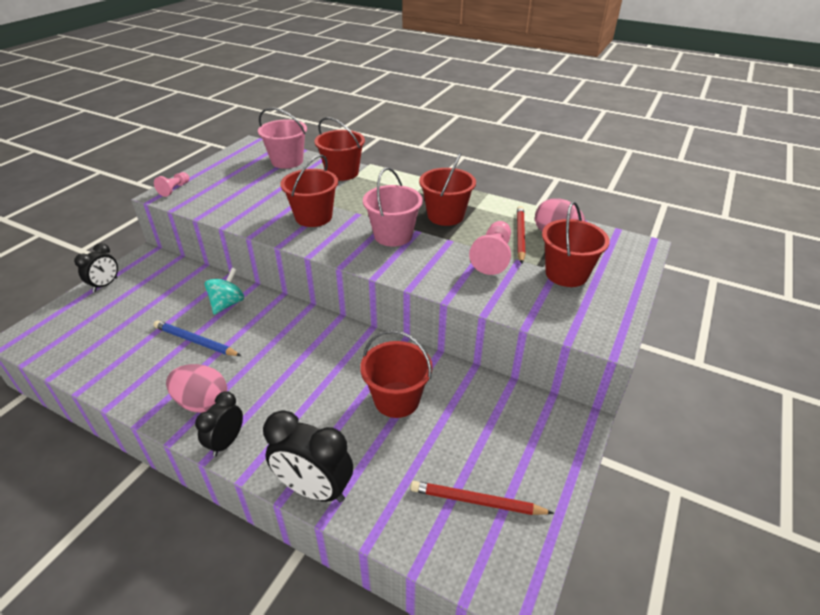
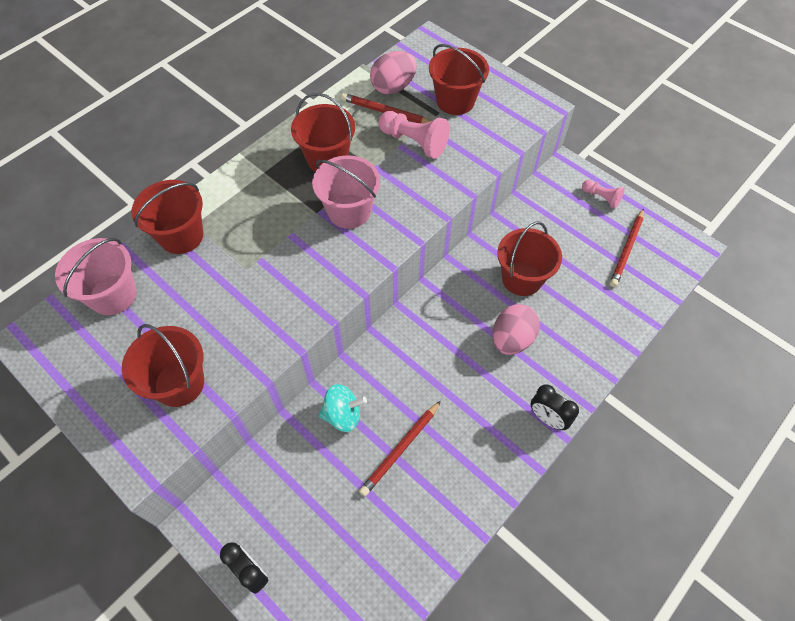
camera: 75 degrees left, 20 degrees up
blue pencil [153,320,241,356] -> red pencil [359,401,441,496]
pink pawn [154,172,189,197] -> pink pawn moved to [582,180,625,209]
pink egg [166,364,227,413] -> pink egg moved to [492,304,540,355]
turquoise spinning top [205,268,244,315] -> turquoise spinning top turned 135 degrees clockwise [319,384,367,432]
black clock [263,410,353,503] -> none
red bucket [280,155,338,227] -> red bucket moved to [122,324,204,407]

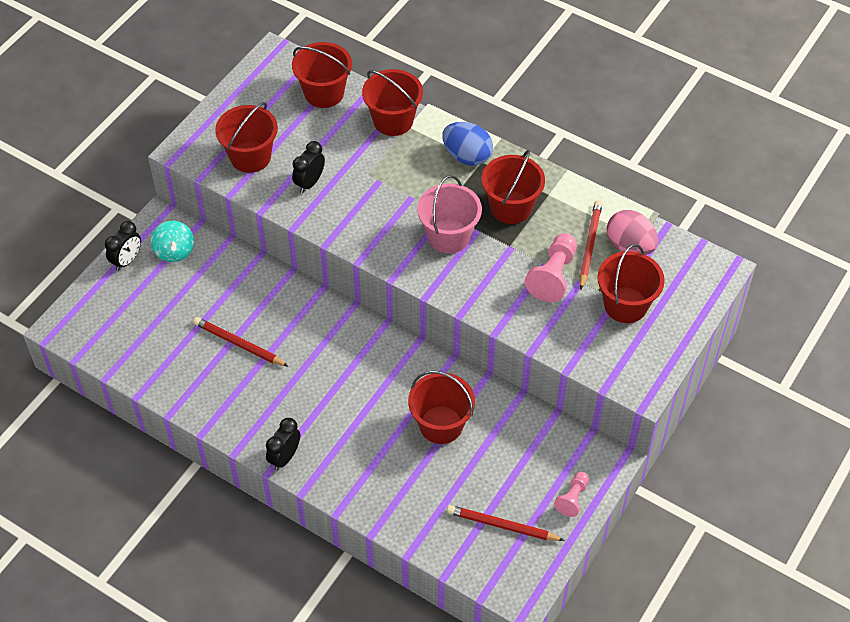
camera: 80 degrees right, 5 degrees down
pink bucket [55,238,137,315] -> red bucket [292,42,352,108]
turquoise spinning top [319,384,367,432] -> turquoise spinning top moved to [151,221,194,262]
pink egg [492,304,540,355] -> none
none -> black clock [292,141,325,193]
none -> blue egg [442,122,493,166]

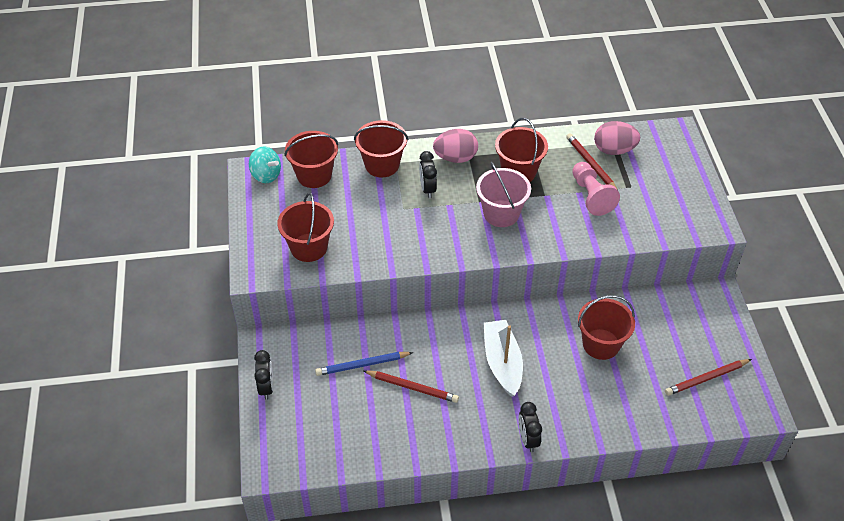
camera: 40 degrees left, 5 degrees down
turquoise spinning top [151,221,194,262] -> turquoise spinning top moved to [249,146,281,183]
red pencil [193,317,289,367] -> red pencil turned 150 degrees counterclockwise [364,370,459,403]
black clock [292,141,325,193] -> black clock moved to [419,151,437,198]
blue egg [442,122,493,166] -> pink egg [433,129,478,163]
pink pawn [554,472,589,517] -> none
red bucket [597,244,665,323] -> none
none -> blue pencil [315,352,413,376]
none -> white boat [484,320,523,397]

